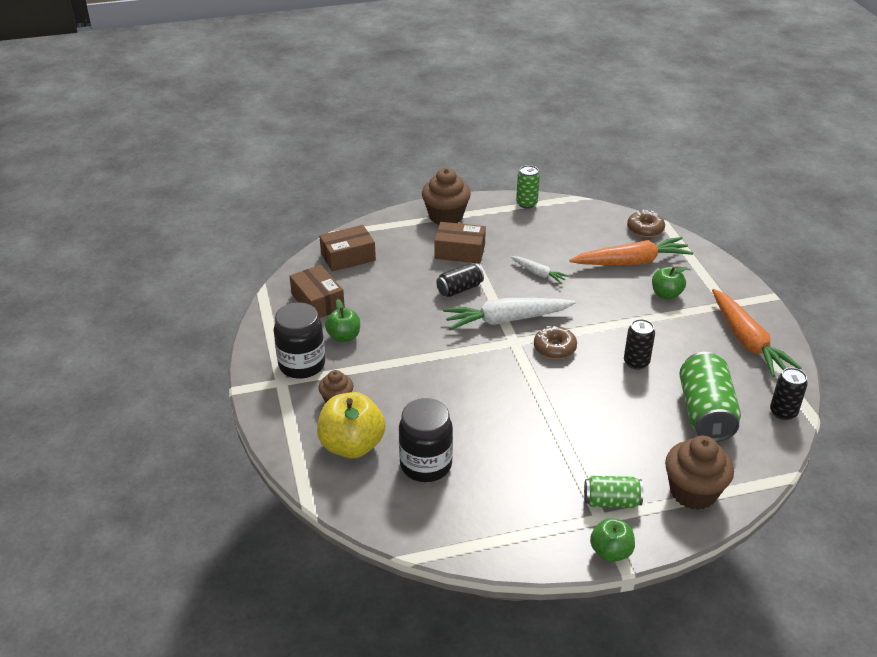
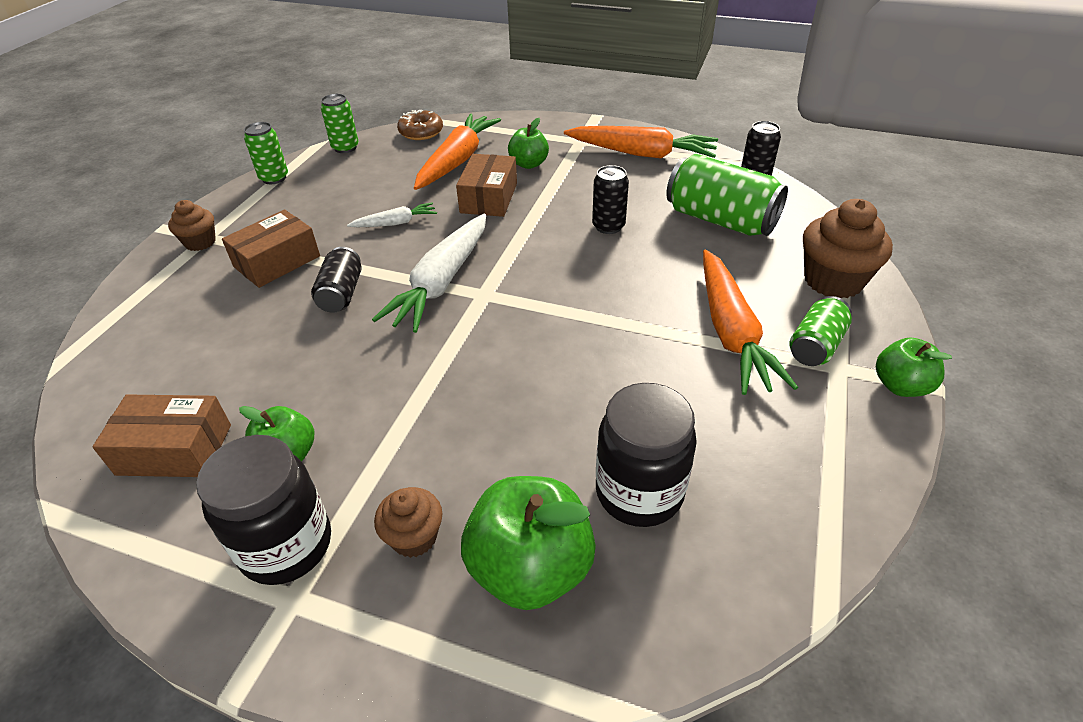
camera: 55 degrees left, 5 degrees up
yellow apple [317,392,385,458] -> green apple [461,476,596,610]
brown box [319,225,376,272] -> brown box moved to [456,154,517,217]
brown cupcake [422,168,471,225] -> brown cupcake [168,200,216,251], size x0.57
brown donut [534,326,577,359] -> none
none -> green can [321,94,359,153]
none -> orange carrot [703,250,798,395]

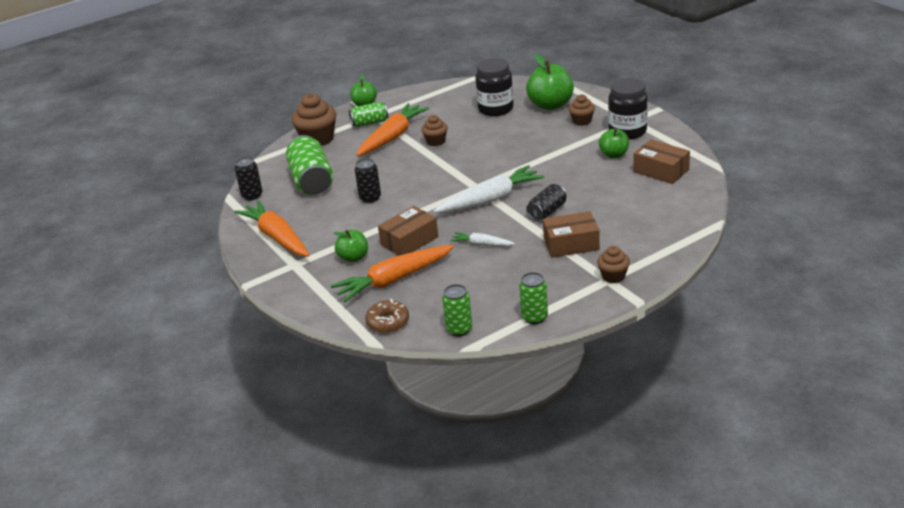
camera: 140 degrees left, 10 degrees down
none -> brown cupcake [421,115,448,146]

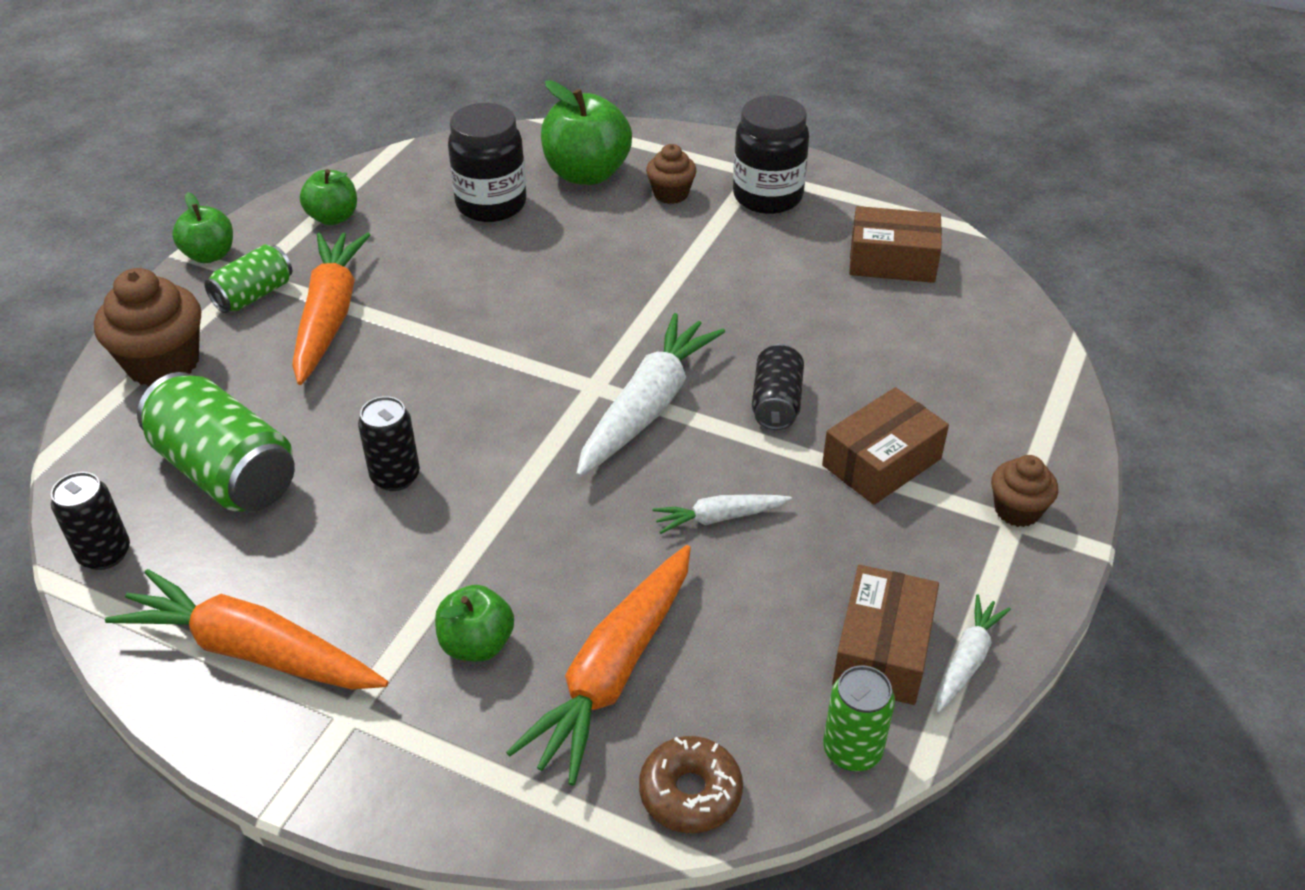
camera: 35 degrees left, 10 degrees up
brown box [378,206,438,256] -> brown box moved to [832,565,939,705]
brown cupcake [421,115,448,146] -> none
green can [519,272,548,324] -> white carrot [937,594,1011,712]
green apple [599,128,629,158] -> green apple moved to [300,169,357,225]

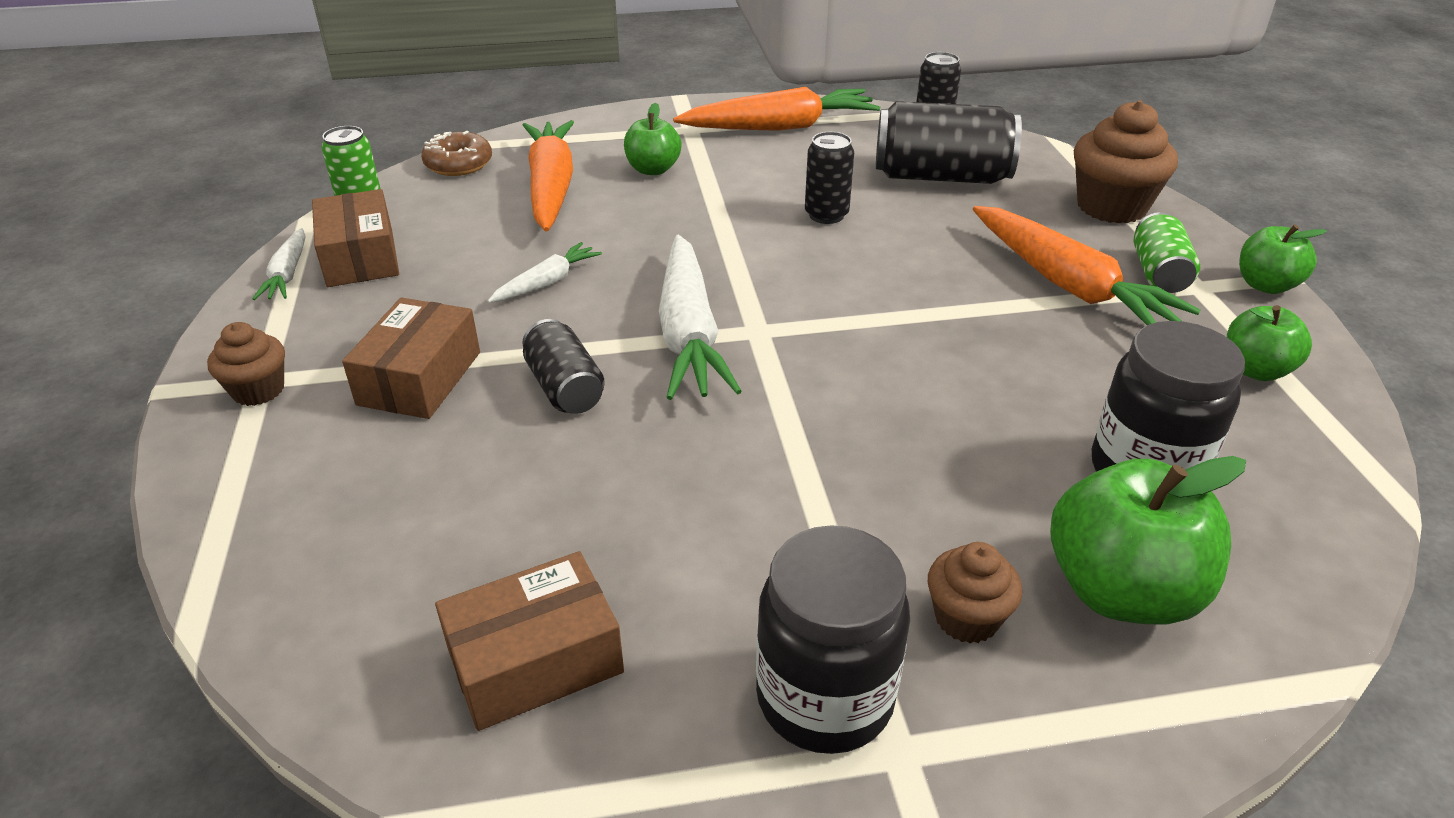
camera: 145 degrees right, 5 degrees down
green can [137,372,295,511] -> black can [876,101,1022,184]

